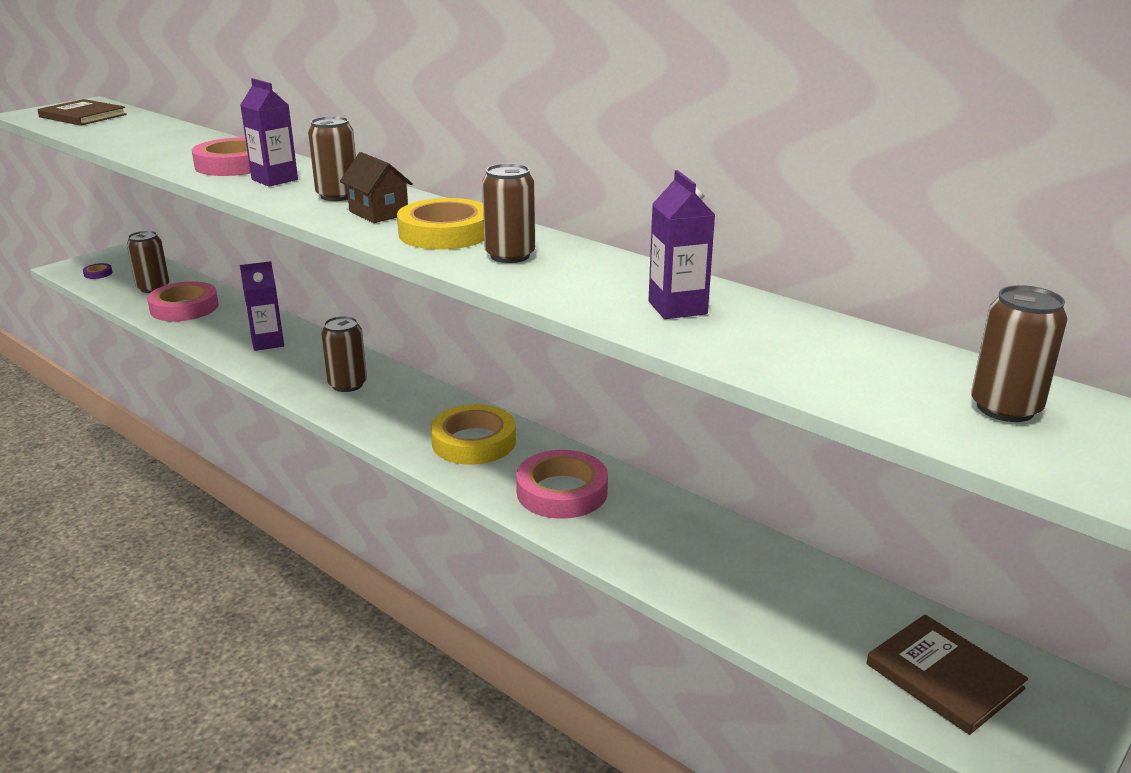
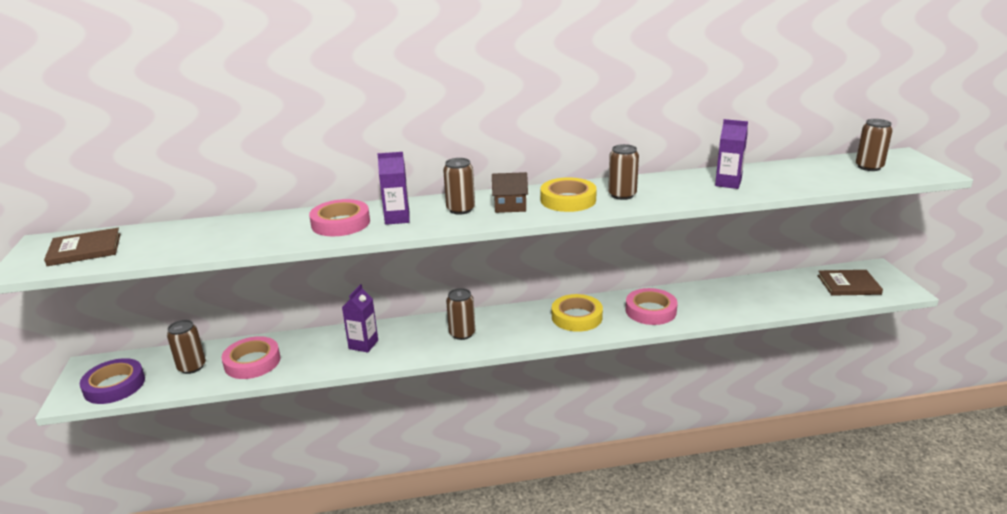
camera: 50 degrees left, 0 degrees up
purple tape [83,263,113,279] -> purple tape [80,358,145,404], size x2.27

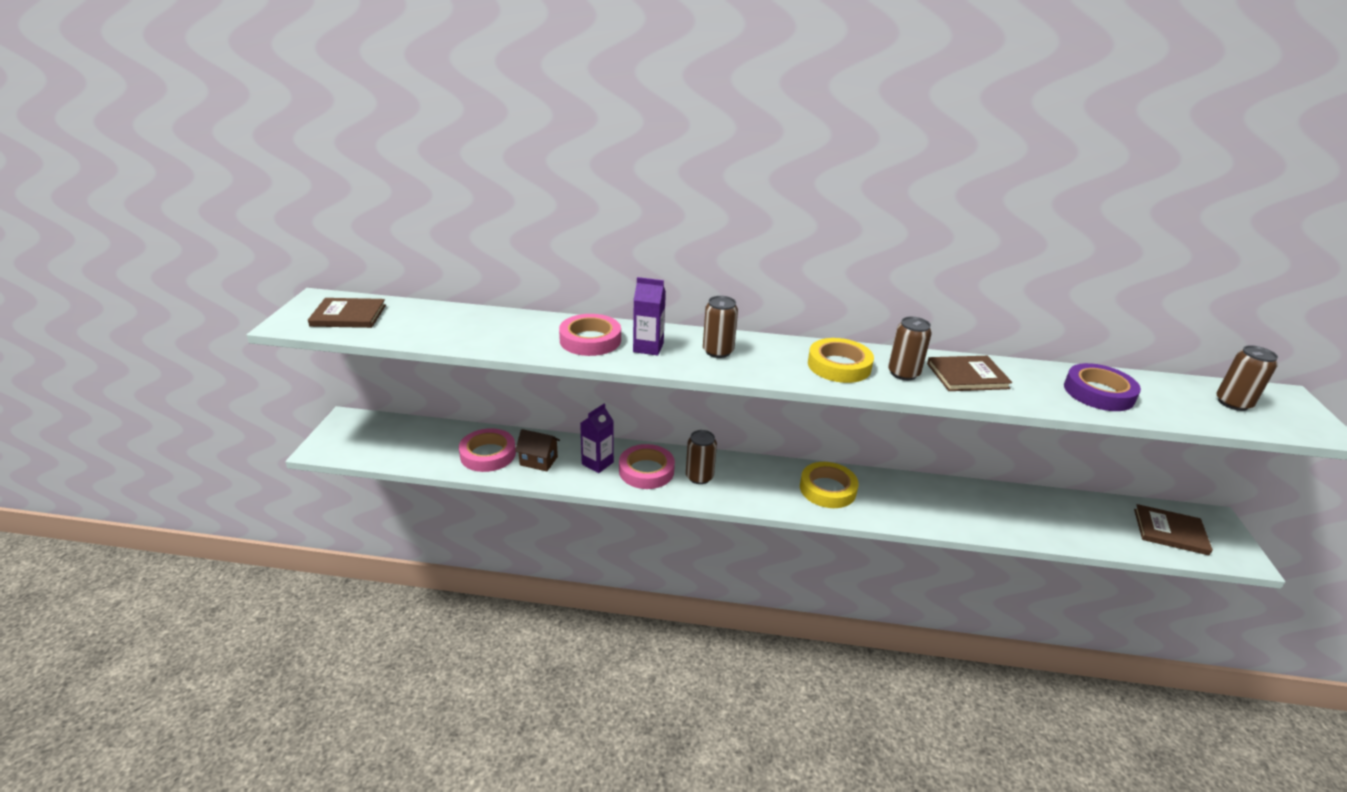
camera: 15 degrees right, 5 degrees up
purple tape [80,358,145,404] -> purple tape moved to [1064,363,1141,411]
brown can [167,320,206,374] -> none
brown house [492,172,528,213] -> brown house moved to [515,429,560,471]
pink tape [626,288,677,325] -> pink tape moved to [619,444,675,489]
purple carton [715,119,748,189] -> none
none -> brown book [927,356,1012,391]

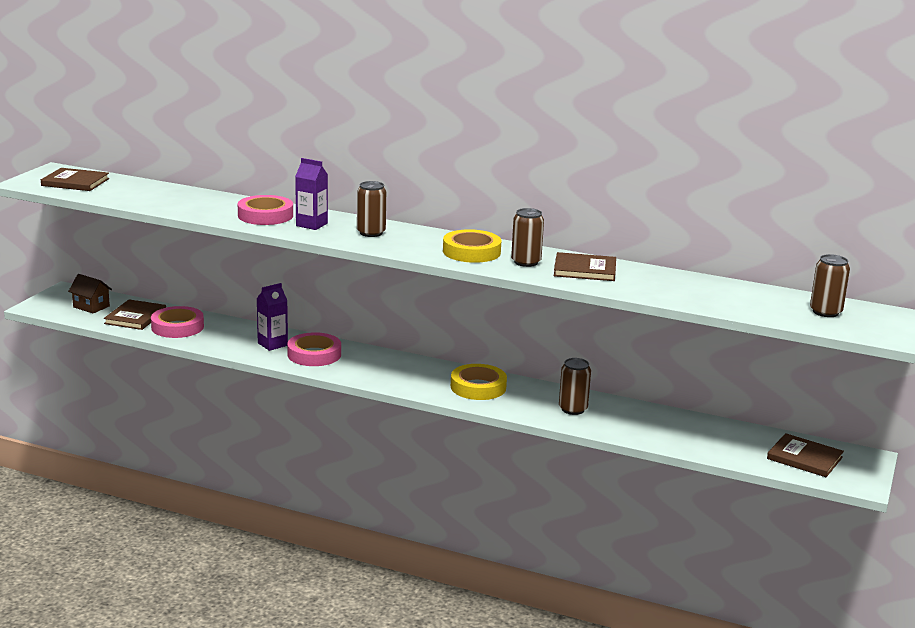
camera: 15 degrees right, 10 degrees down
brown house [515,429,560,471] -> brown house moved to [68,274,112,313]
brown can [686,430,717,484] -> brown can moved to [559,358,591,415]
purple tape [1064,363,1141,411] -> none
none -> brown book [104,299,166,330]

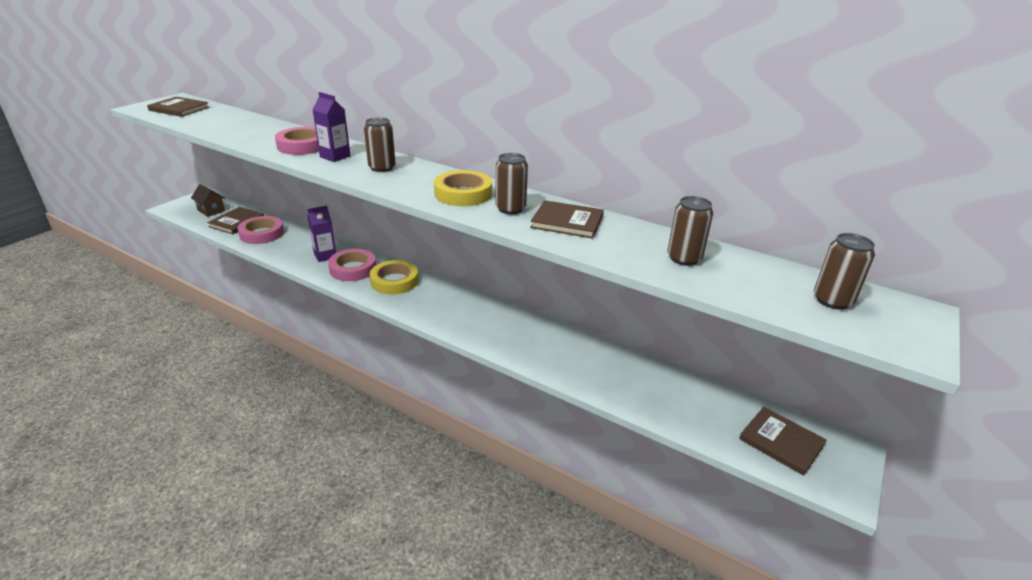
camera: 10 degrees right, 10 degrees up
yellow tape [451,364,507,400] -> yellow tape moved to [370,260,418,295]
brown can [559,358,591,415] -> brown can moved to [667,196,713,266]

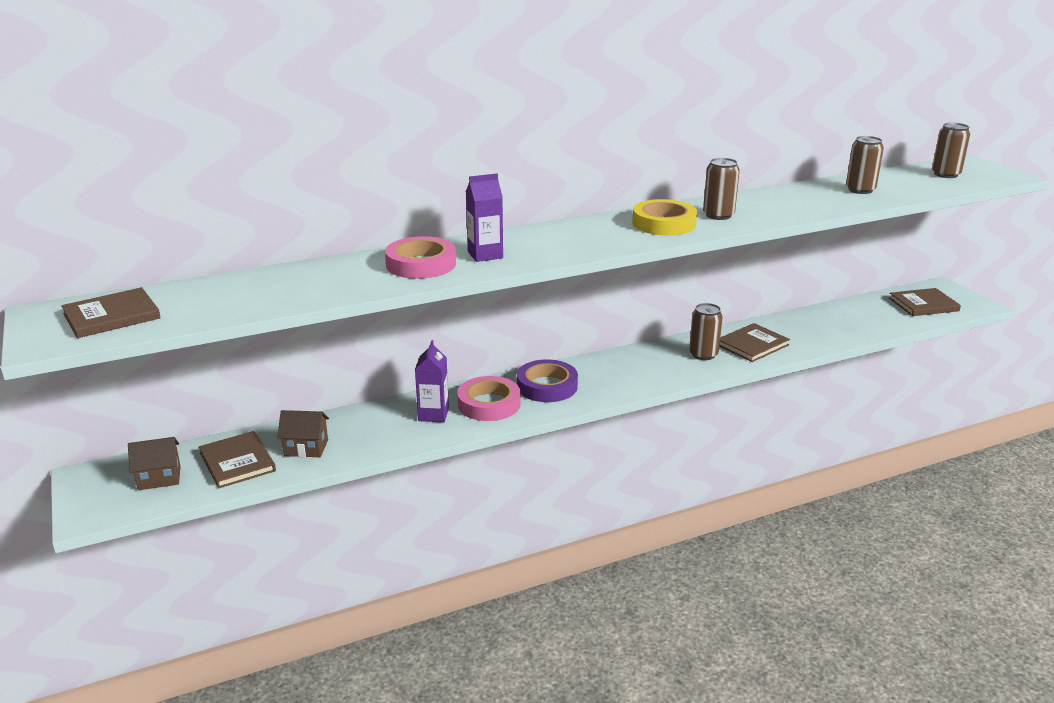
camera: 55 degrees left, 5 degrees down
pink tape [237,216,284,244] -> brown house [277,410,329,457]
brown can [364,117,396,172] -> brown can moved to [689,303,723,360]
yellow tape [370,260,418,295] -> purple tape [517,359,578,402]
brown book [530,200,604,239] -> brown book moved to [719,323,790,362]

